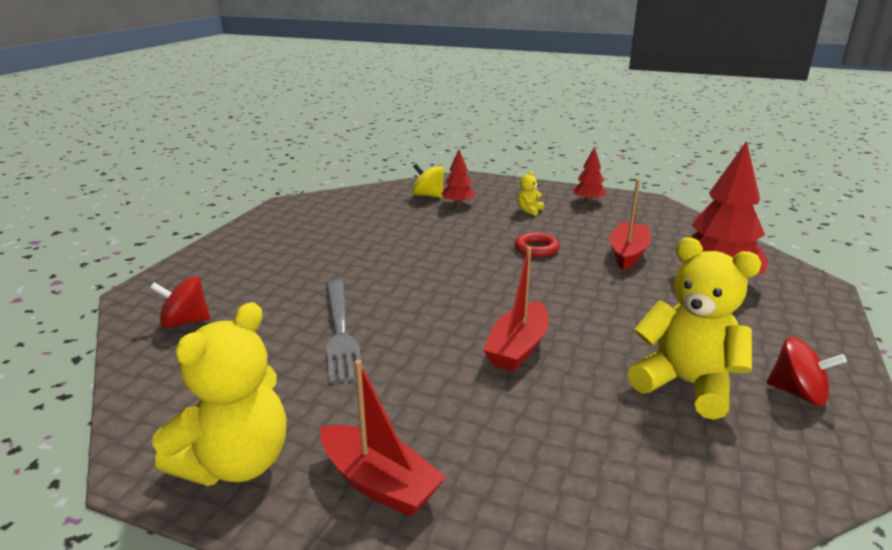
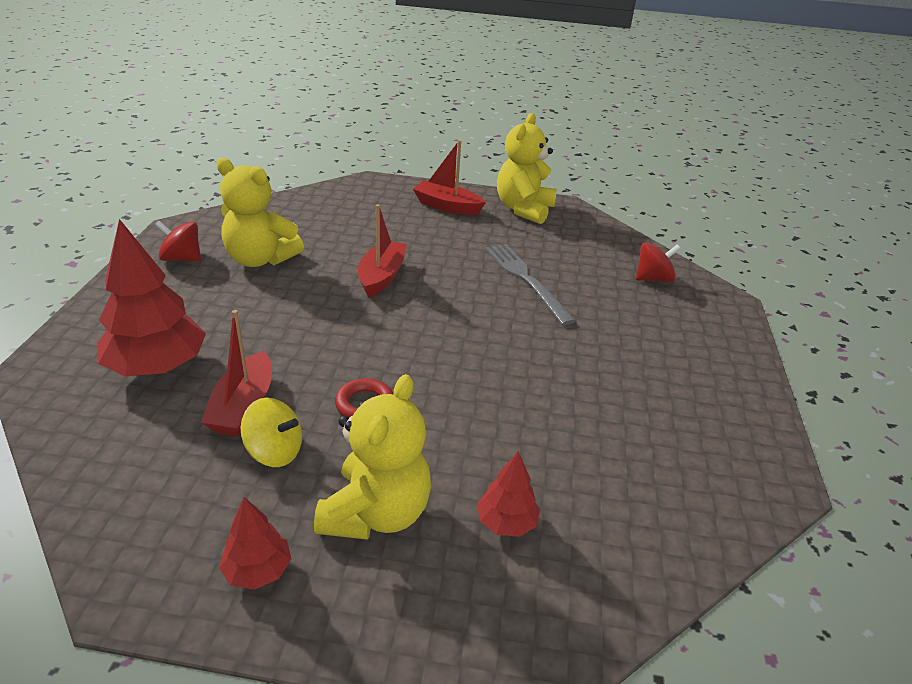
camera: 165 degrees right, 10 degrees up
yellow spinning top [412,164,444,198] -> yellow spinning top moved to [241,398,302,467]
yellow teddy bear [517,171,544,216] -> yellow teddy bear [314,374,431,540], size x2.33

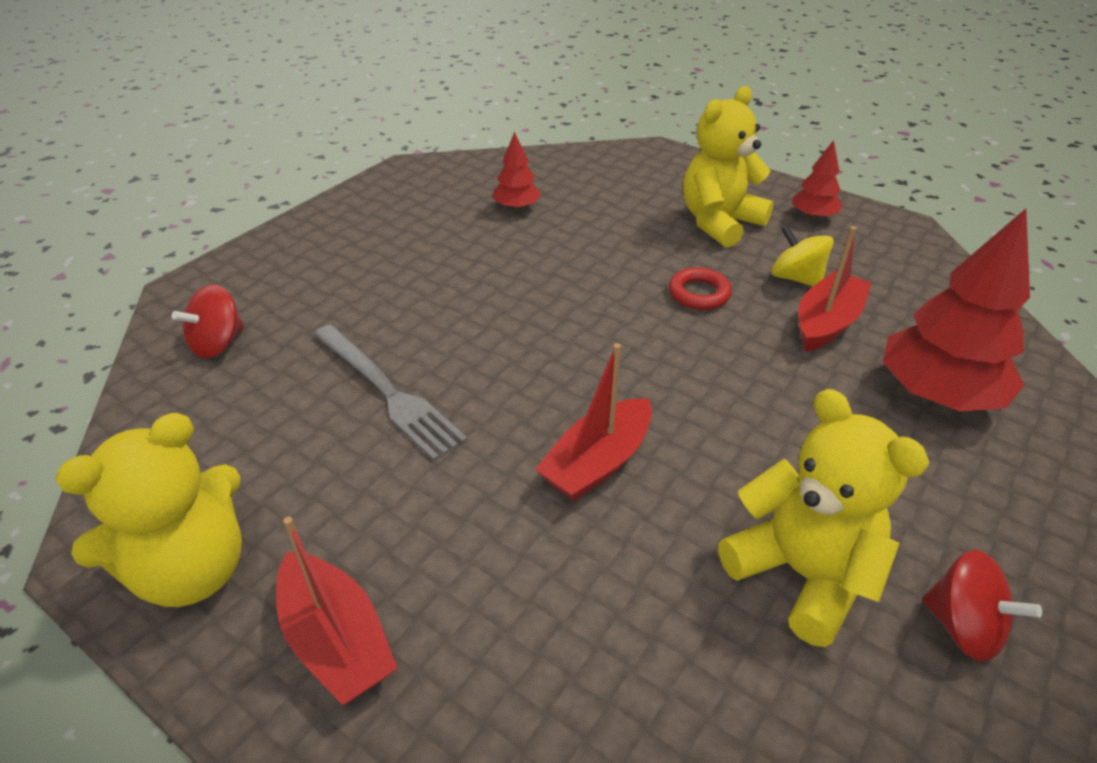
camera: 150 degrees left, 5 degrees up
red tree [477,451,540,537] -> red tree moved to [493,132,541,210]
grey fork [486,244,576,325] -> grey fork turned 45 degrees counterclockwise [313,325,468,461]
red spinning top [636,243,681,283] -> red spinning top turned 60 degrees counterclockwise [172,284,244,358]

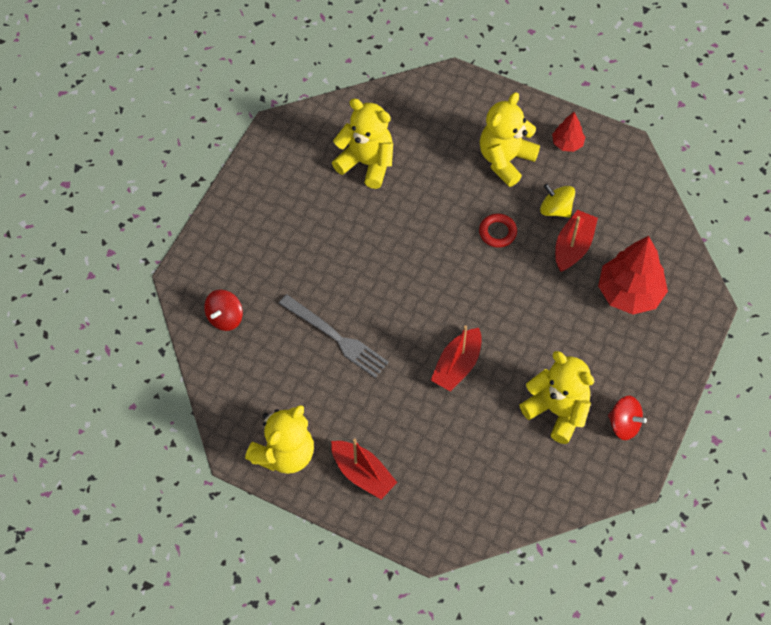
camera: 10 degrees left, 20 degrees up
red tree [493,132,541,210] -> yellow teddy bear [332,99,393,189]

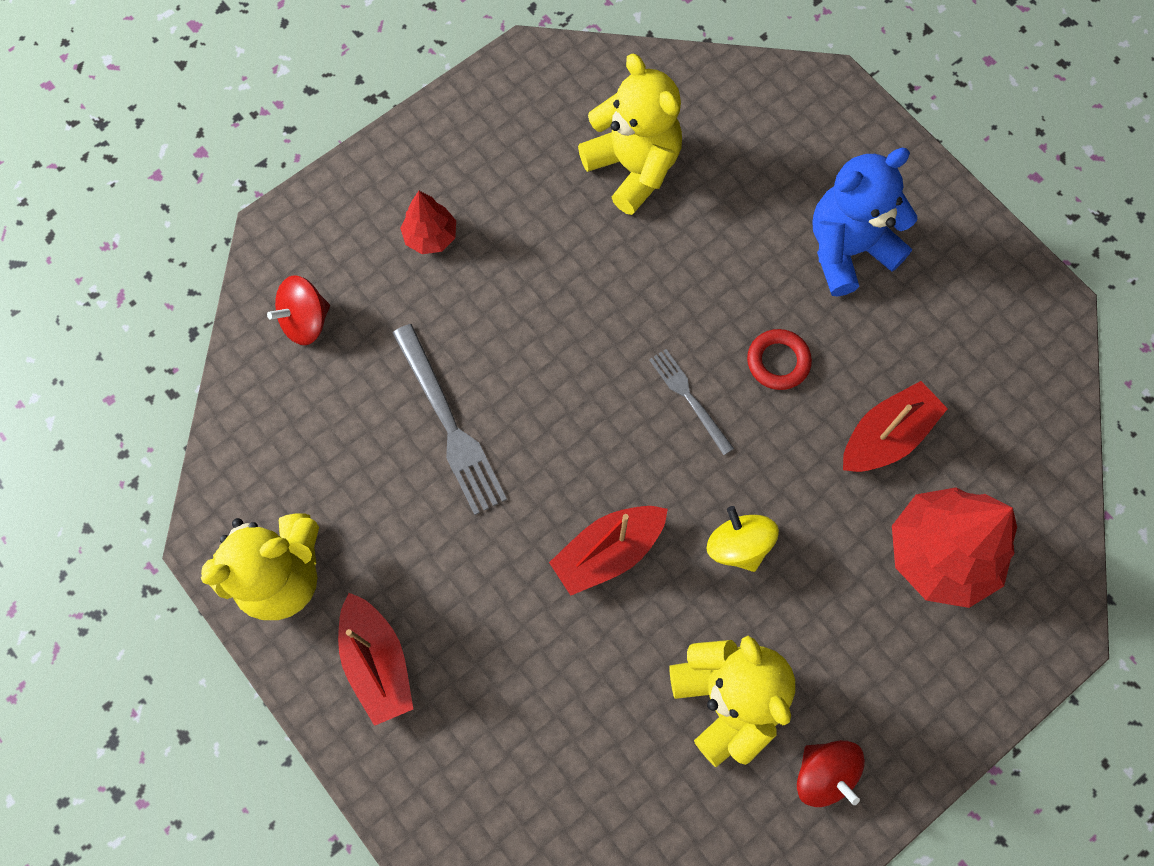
camera: 25 degrees right, 10 degrees up
yellow teddy bear [480,92,540,187] -> blue teddy bear [812,148,917,297]
yellow spinning top [540,184,575,218] -> yellow spinning top moved to [706,506,779,572]
red tree [552,112,585,152] -> red tree moved to [400,191,456,254]
none -> grey fork [649,349,734,455]

